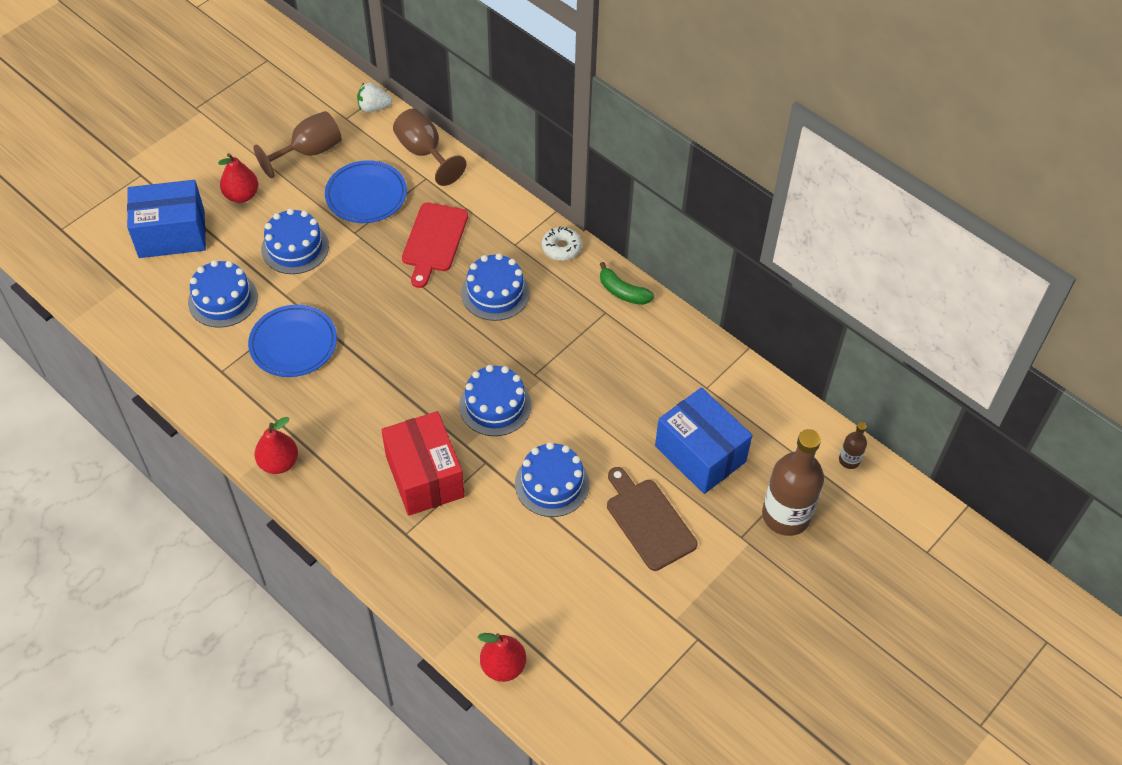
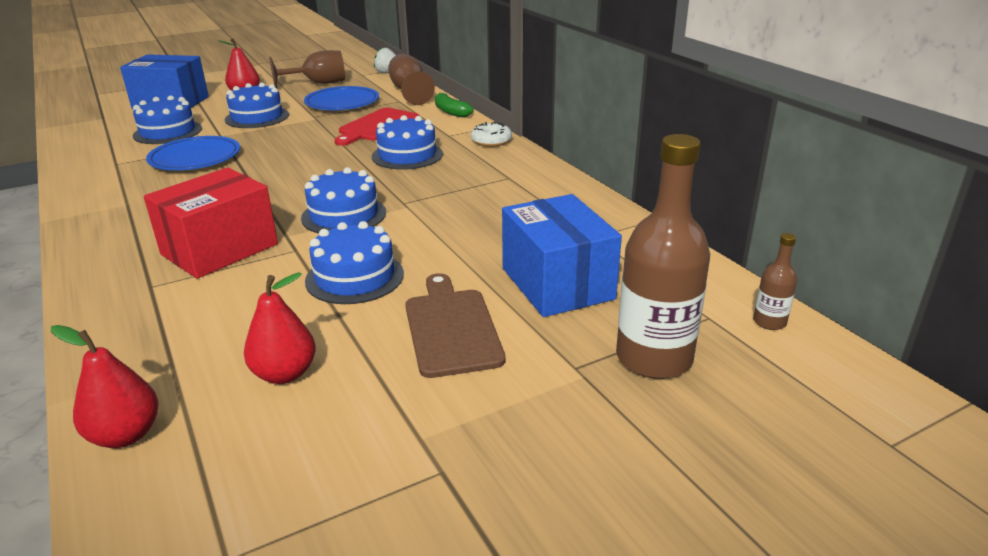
camera: 20 degrees right, 25 degrees down
red pear [254,417,298,474] -> red pear moved to [244,272,316,384]
red box [381,411,465,516] -> red box turned 45 degrees clockwise [144,168,278,278]
green banana [600,262,654,305] -> green banana moved to [435,93,474,117]

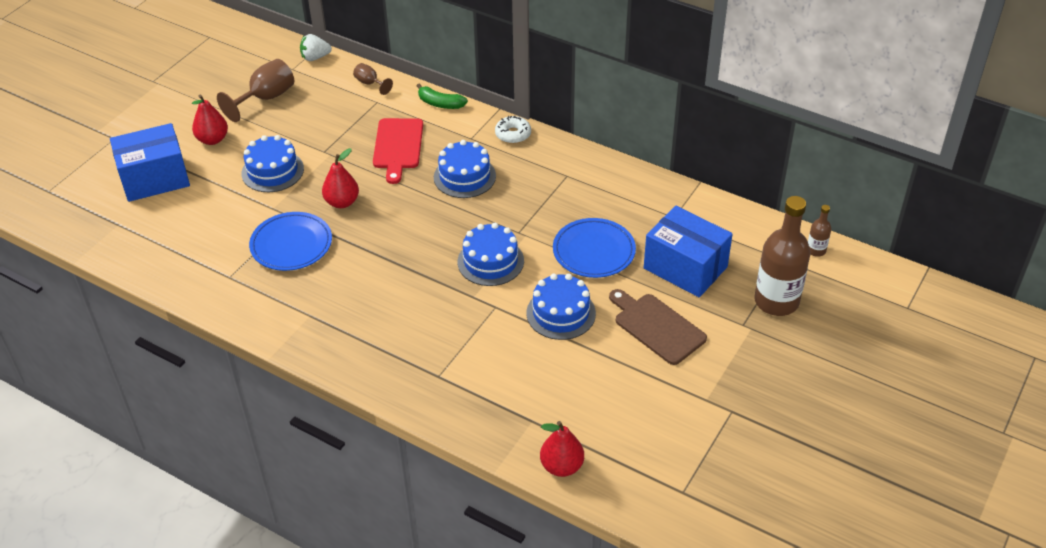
camera: 30 degrees left, 15 degrees up
blue cake [133,95,202,144] -> none
red box [144,168,278,278] -> none
red pear [244,272,316,384] -> red pear moved to [322,148,359,208]
blue plate [304,86,379,110] -> blue plate moved to [553,218,636,278]
brown goblet [388,54,435,105] -> brown goblet [353,63,393,95], size x0.54

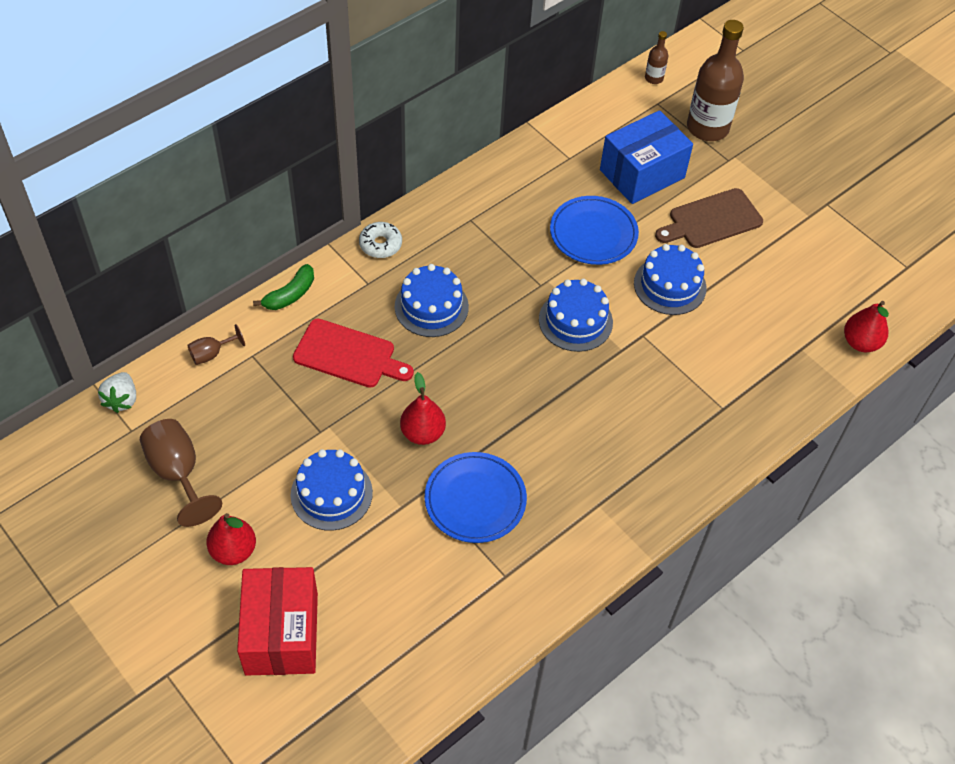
camera: 75 degrees left, 10 degrees up
blue box [110,123,190,202] -> red box [237,567,318,676]

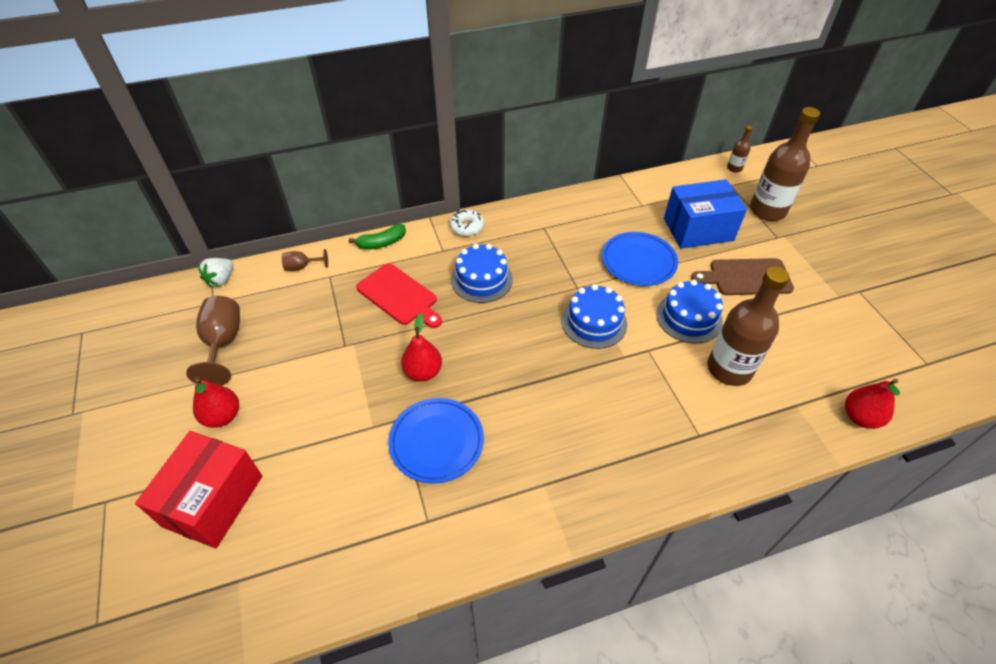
camera: 25 degrees right, 5 degrees down
blue cake [291,449,373,531] -> none
none -> brown bottle [707,266,789,386]

